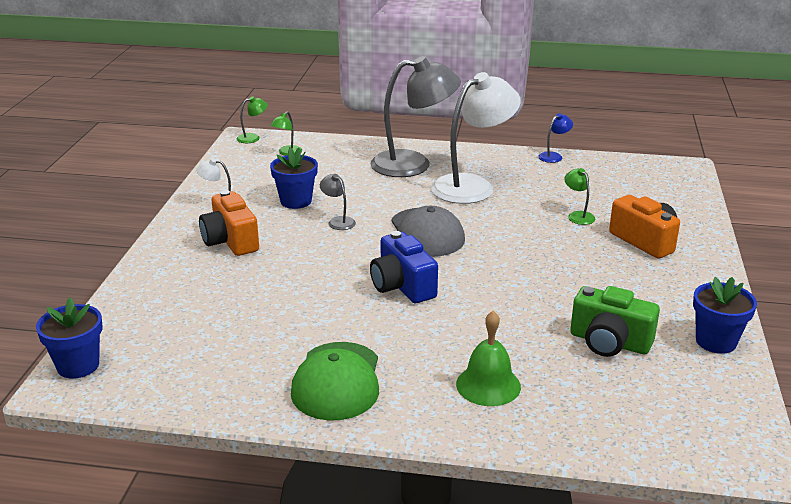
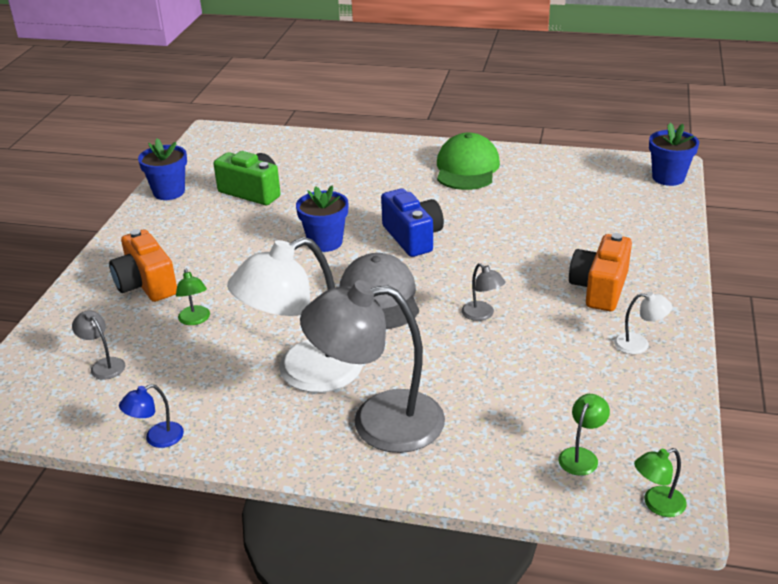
camera: 175 degrees left, 5 degrees up
orange camera [199,190,259,256] -> orange camera turned 135 degrees counterclockwise [569,233,632,311]
blue flower pot [270,147,318,209] -> blue flower pot moved to [296,186,348,252]
green bell [456,311,521,406] -> none
none -> grey lamp [72,310,125,380]

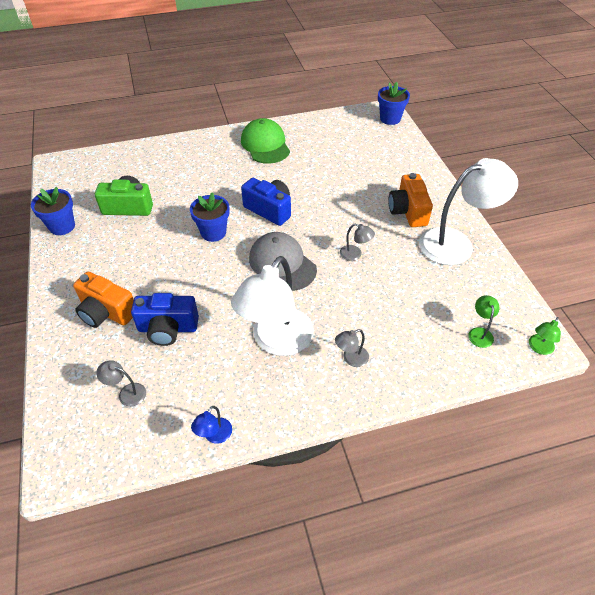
camera: 30 degrees left, 15 degrees up
green lamp [176,269,210,325] -> blue camera [131,293,199,346]
grey lamp [300,280,445,453] -> grey lamp [335,329,369,367], size x0.41
white lamp [614,292,672,354] -> white lamp [419,158,518,265], size x2.44

